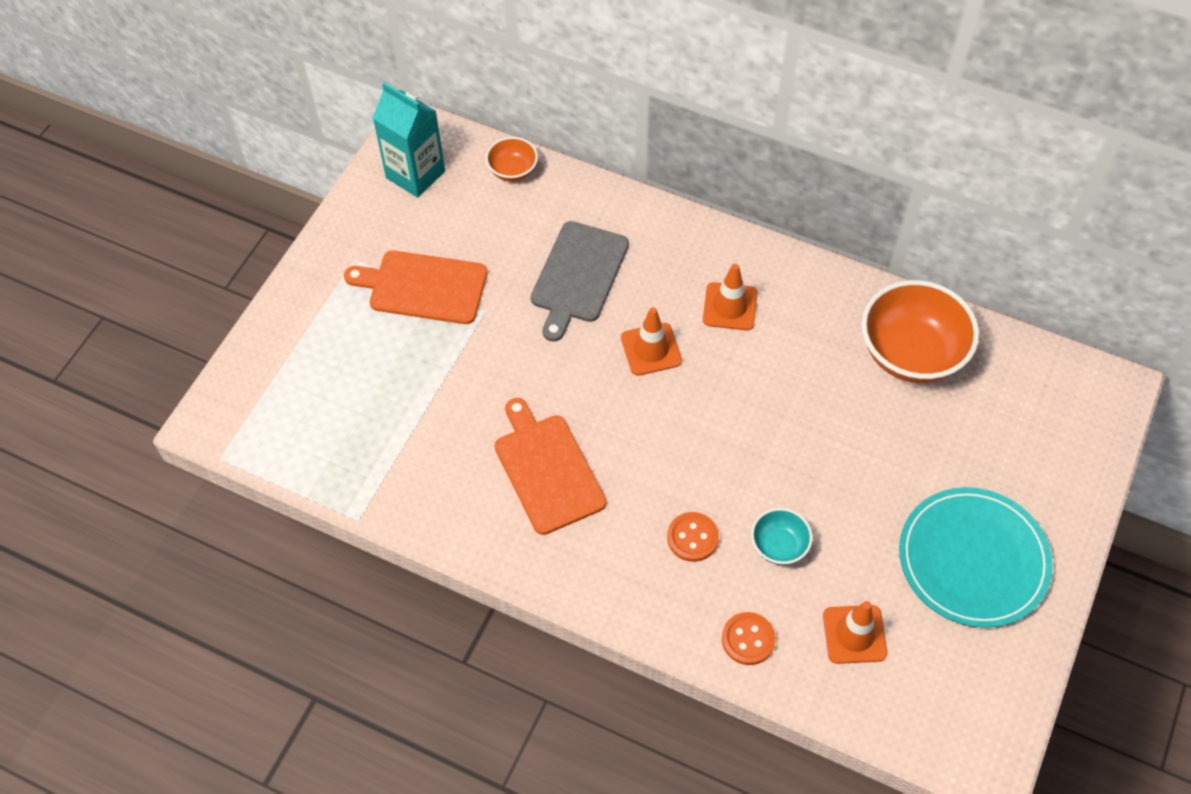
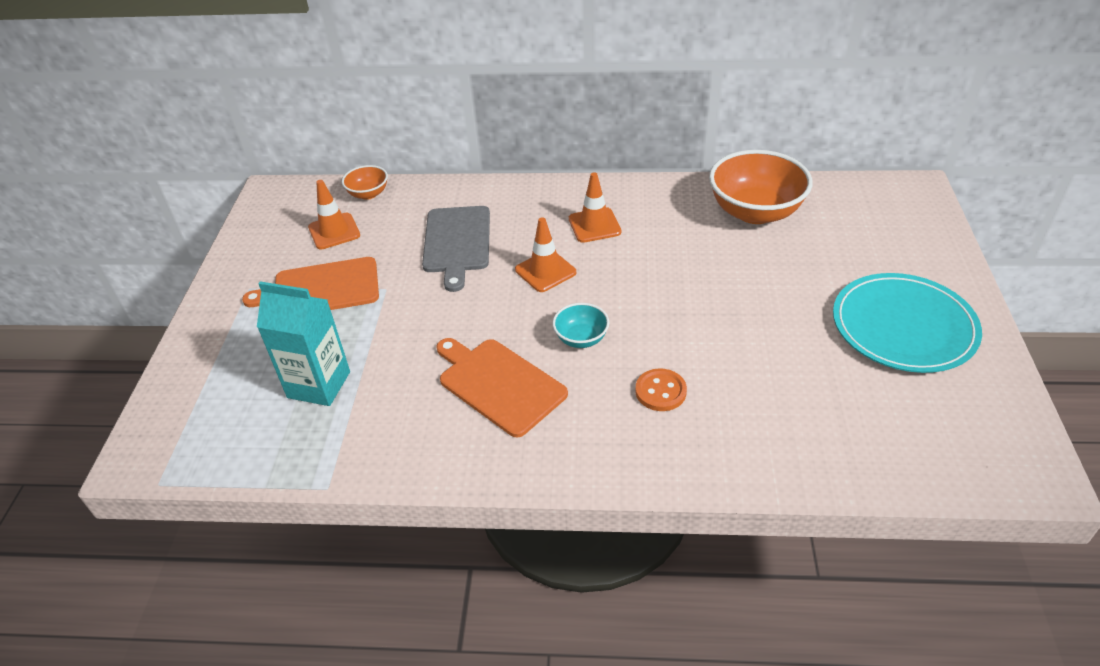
camera: 20 degrees left, 15 degrees down
turquoise carton [373,82,445,198] -> turquoise carton moved to [257,281,350,406]
orange button [722,612,776,665] -> none
turquoise bowl [751,508,813,565] -> turquoise bowl moved to [552,303,609,348]
orange traffic cone [823,601,887,664] -> orange traffic cone moved to [308,180,360,250]

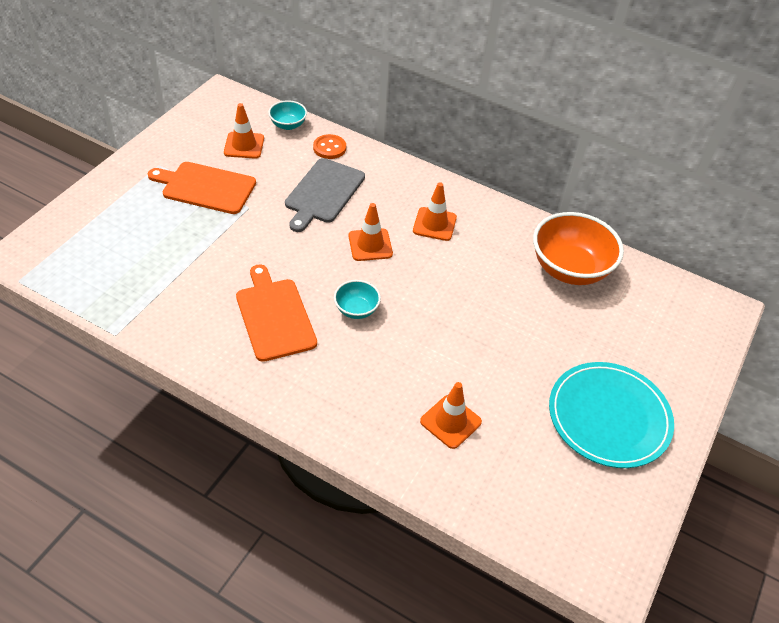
camera: 20 degrees right, 5 degrees up
turquoise carton [257,281,350,406] -> none
orange bowl [342,165,388,200] -> turquoise bowl [268,100,307,130]
orange button [635,368,687,411] -> orange button moved to [313,134,346,159]
none -> orange traffic cone [420,382,482,449]

